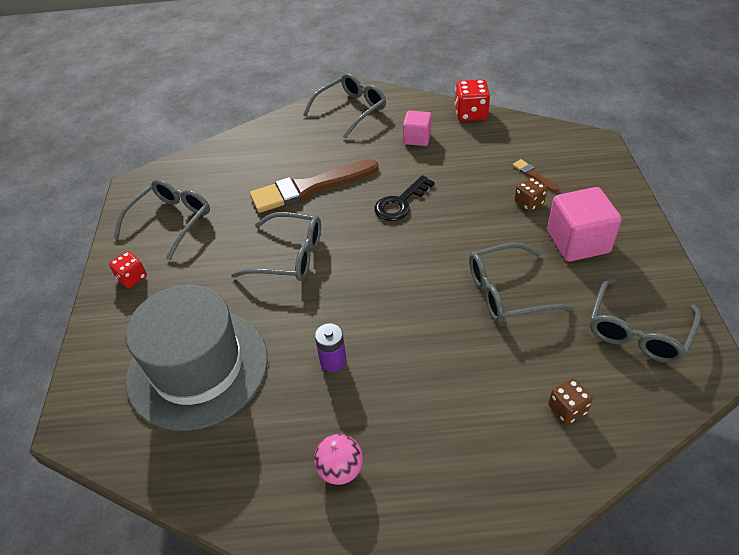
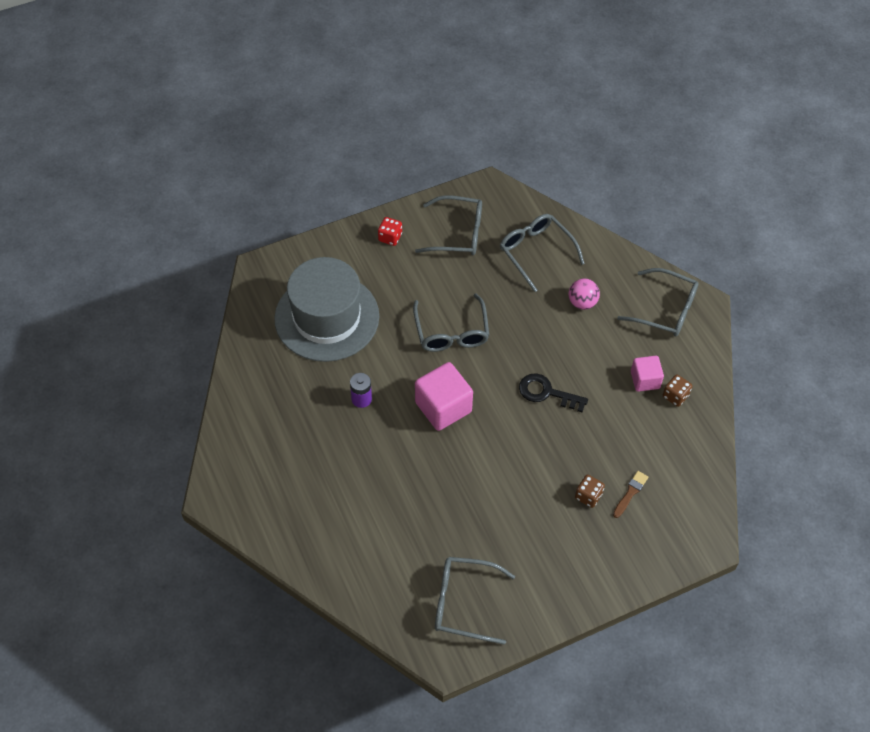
camera: 65 degrees right, 10 degrees up
brown brush [250,159,379,213] -> none
pink ball [314,434,363,485] -> pink ball moved to [569,278,600,310]
red dice [455,79,490,121] -> none
grey glasses [469,242,574,323] -> grey glasses moved to [500,214,585,292]
pink cube [547,187,622,262] -> pink cube moved to [415,362,473,431]
brown dice [548,378,593,424] -> brown dice moved to [663,375,693,407]

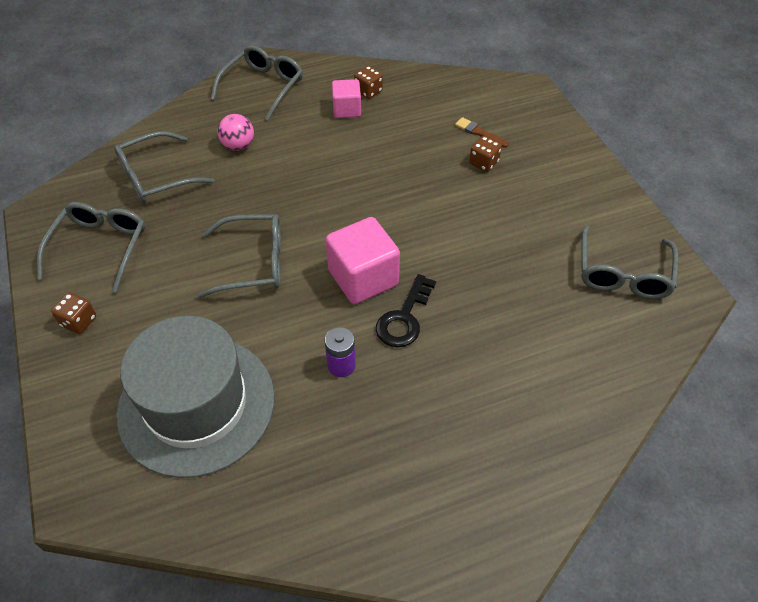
camera: 85 degrees left, 5 degrees down
red dice [378,217,402,246] -> brown dice [51,292,96,334]
black key [519,374,588,412] -> black key moved to [376,274,436,348]

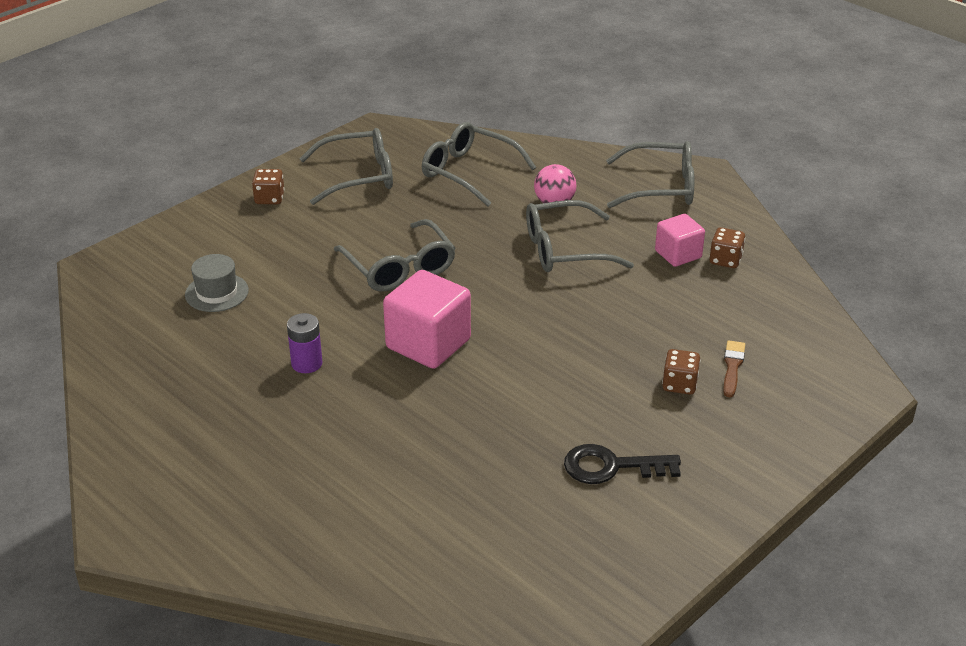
camera: 65 degrees right, 15 degrees down
grey hat [117,316,275,478] -> grey hat [185,254,249,312], size x0.41
black key [376,274,436,348] -> black key moved to [564,444,681,484]
grey glasses [581,226,679,299] -> grey glasses moved to [526,200,634,272]

